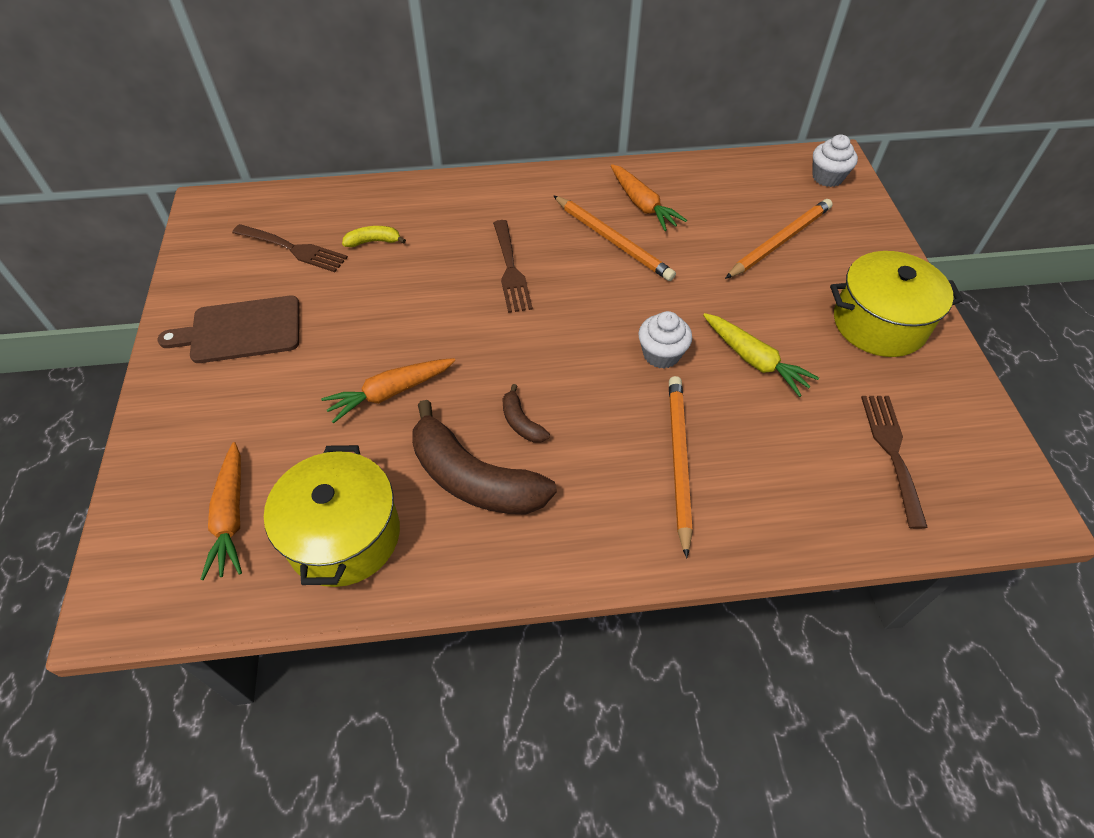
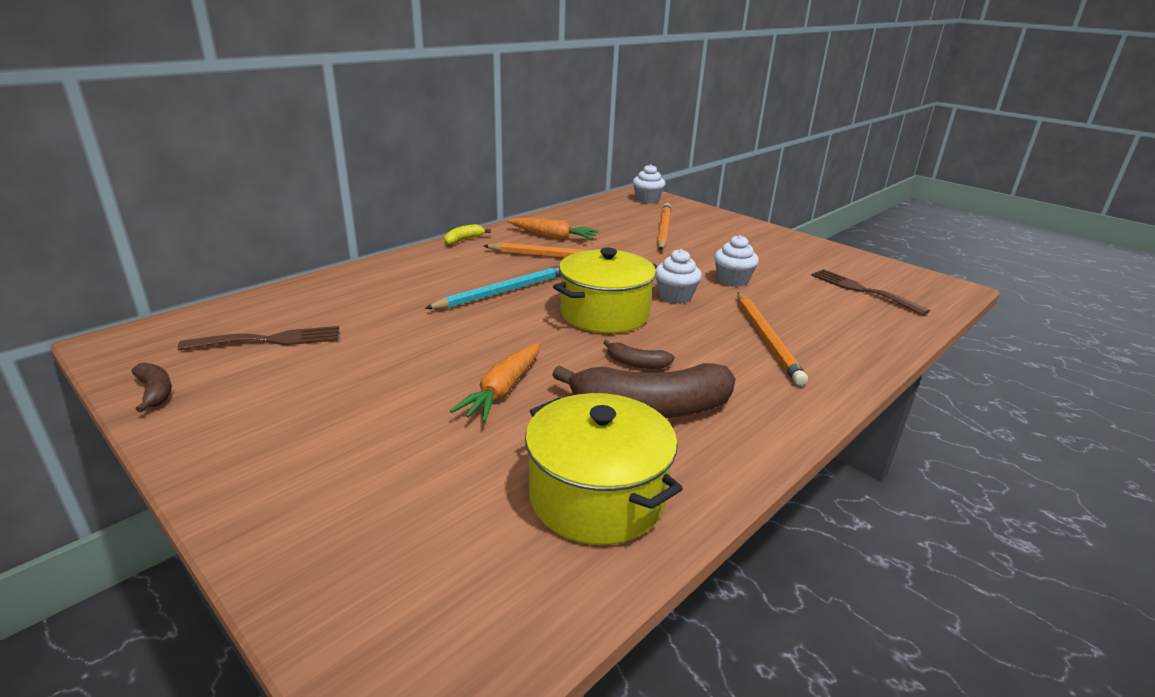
camera: 40 degrees left, 25 degrees down
brown cutting board [157,296,300,363] -> none
orange carrot [200,442,242,580] -> none
yellow banana [342,226,406,247] -> yellow banana moved to [444,224,491,245]
brown fork [493,220,533,313] -> turquoise pencil [424,266,561,309]
orange pencil [669,376,693,559] -> orange pencil turned 150 degrees counterclockwise [737,293,808,386]
yellow carrot [703,313,819,397] -> white cupcake [714,235,759,287]
yellow pot [830,251,963,357] -> yellow pot moved to [553,248,657,333]
none -> brown banana [132,362,172,412]

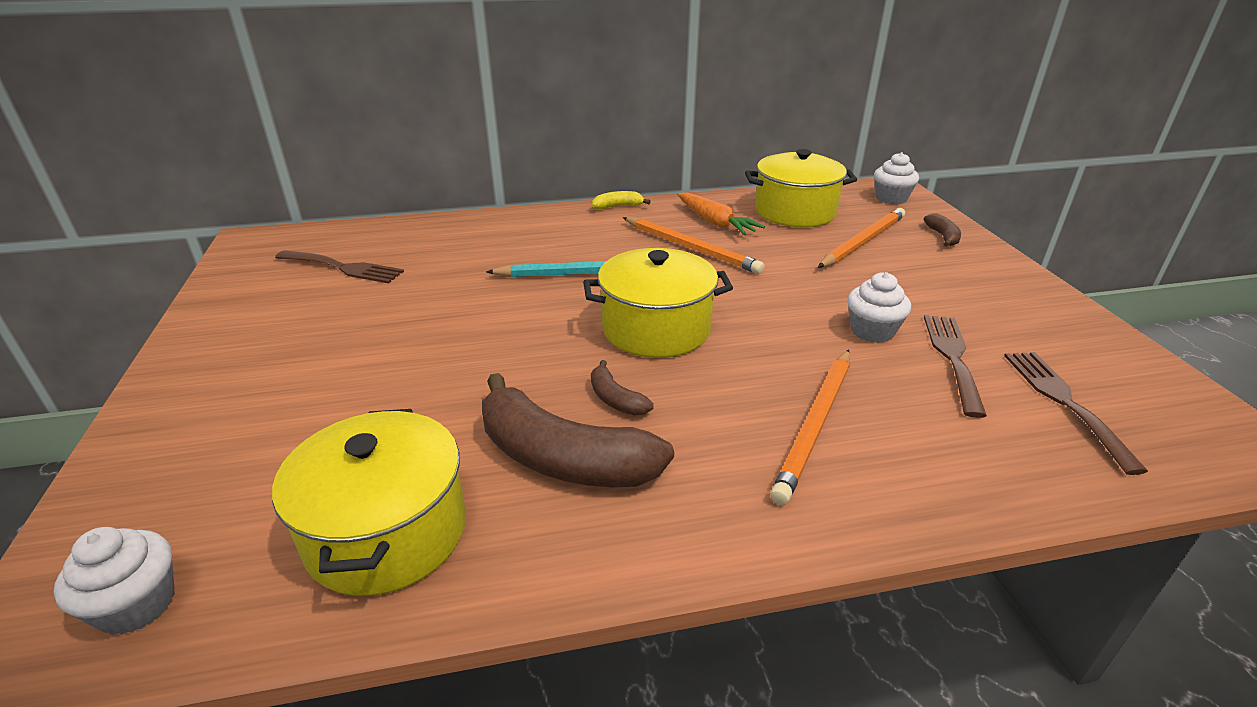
camera: 35 degrees right, 5 degrees up
brown banana [132,362,172,412] -> brown banana moved to [924,214,961,247]
orange carrot [450,343,540,422] -> none
white cupcake [656,249,702,304] -> white cupcake moved to [54,527,175,635]
none -> yellow pot [745,149,857,227]
none -> brown fork [924,315,987,418]

